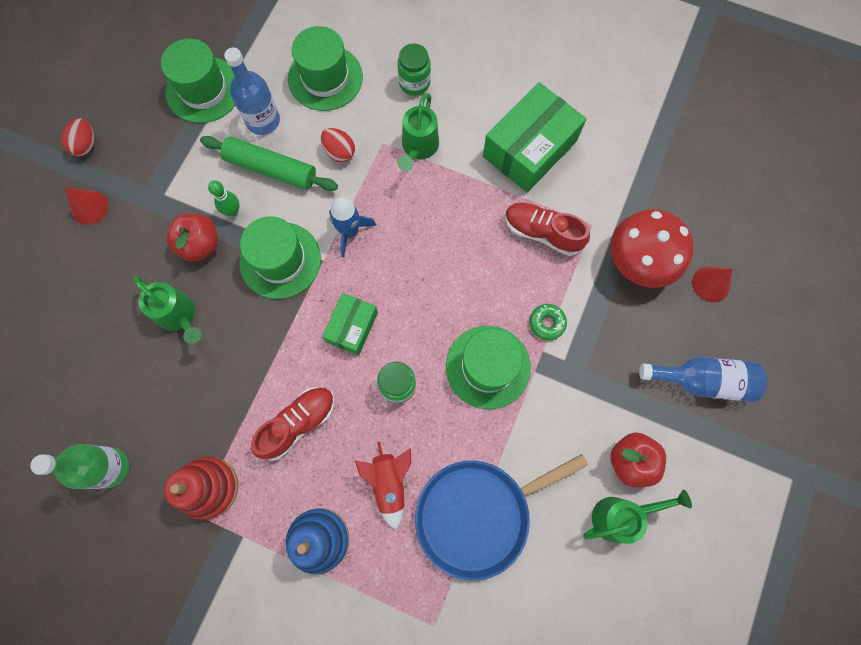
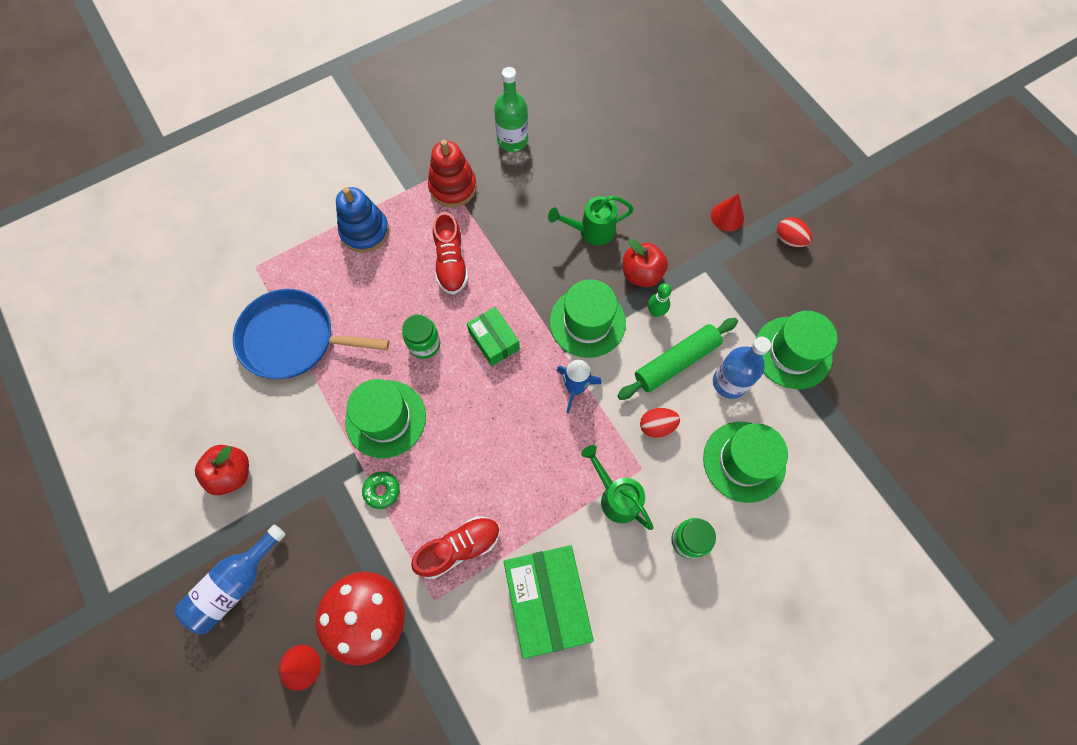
camera: 125 degrees right, 5 degrees down
red rocket [355,442,411,530] -> none
blue pan [415,454,588,581] -> blue pan turned 90 degrees counterclockwise [233,289,389,379]
green watering can [583,489,692,544] -> none

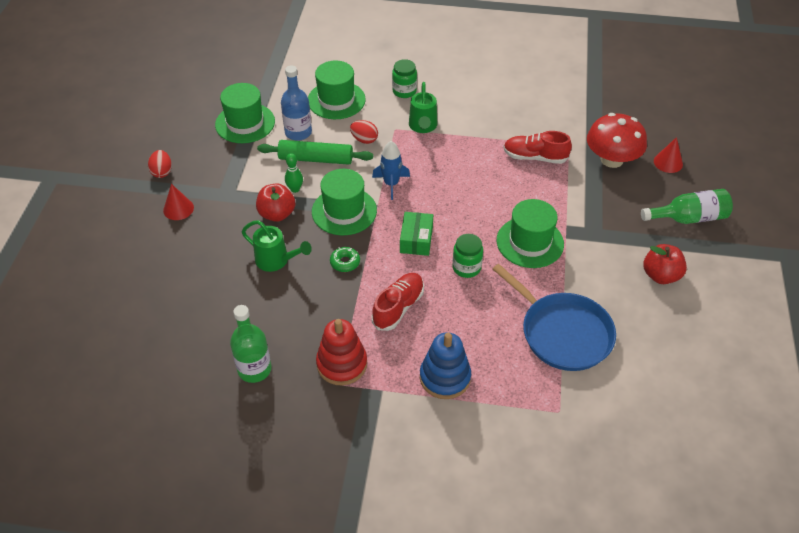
camera: 140 degrees left, 20 degrees down
blue bottle [175,525,286,634] -> green bottle [641,189,733,224]
green donut [362,472,400,509] -> green donut moved to [330,247,360,272]
green box [504,545,594,659] -> none

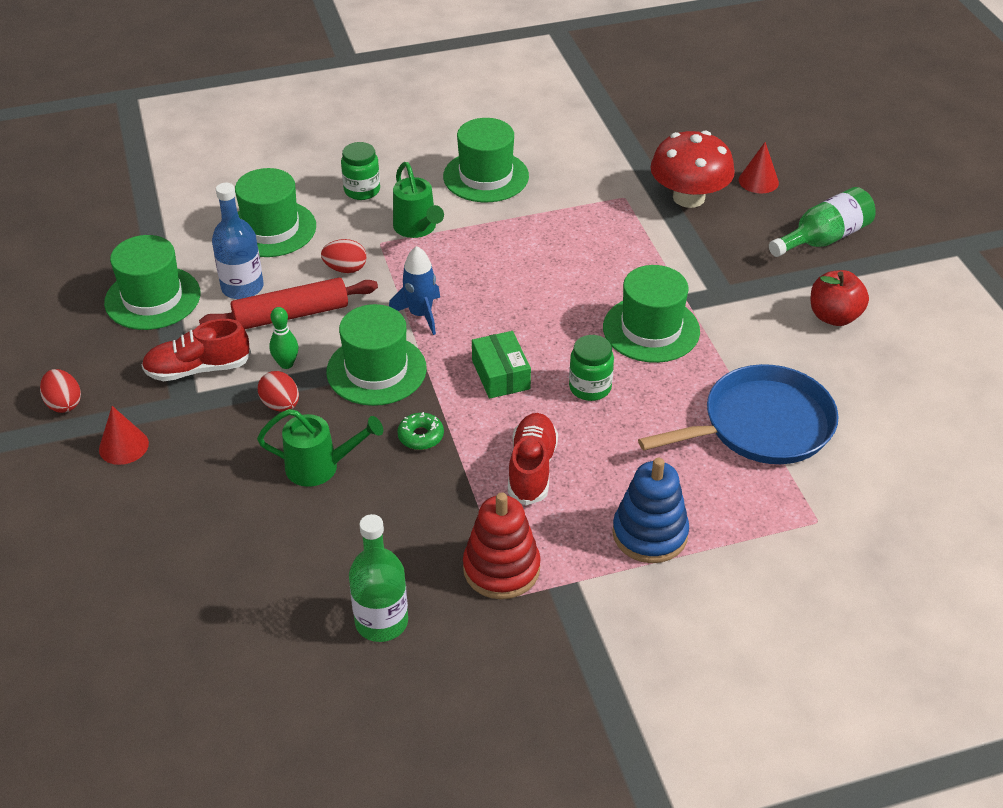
camera: 25 degrees left, 5 degrees down
red apple [256,183,295,222] -> red egg [258,371,299,412]
green rolling pin [257,140,373,165] -> red rolling pin [199,278,378,329]
blue pan [493,264,616,371] -> blue pan turned 45 degrees counterclockwise [638,364,839,464]
red shoe [503,131,572,164] -> red shoe moved to [142,319,251,381]
none -> green hat [443,118,529,202]

